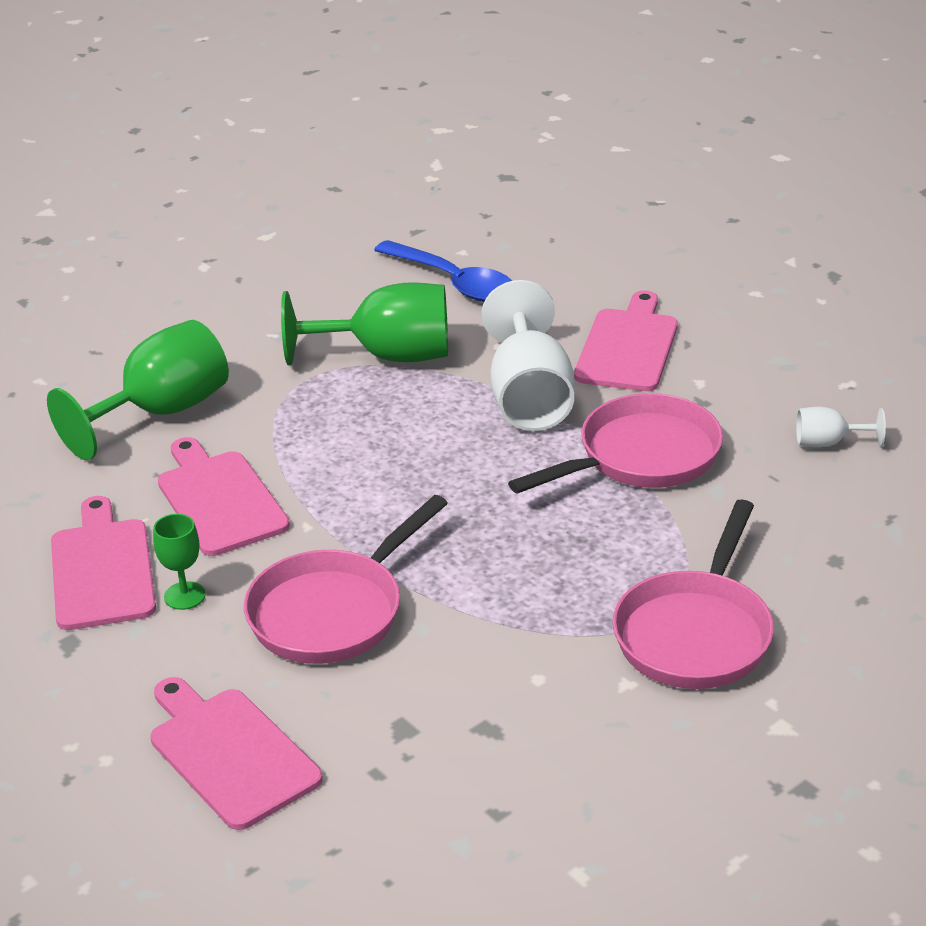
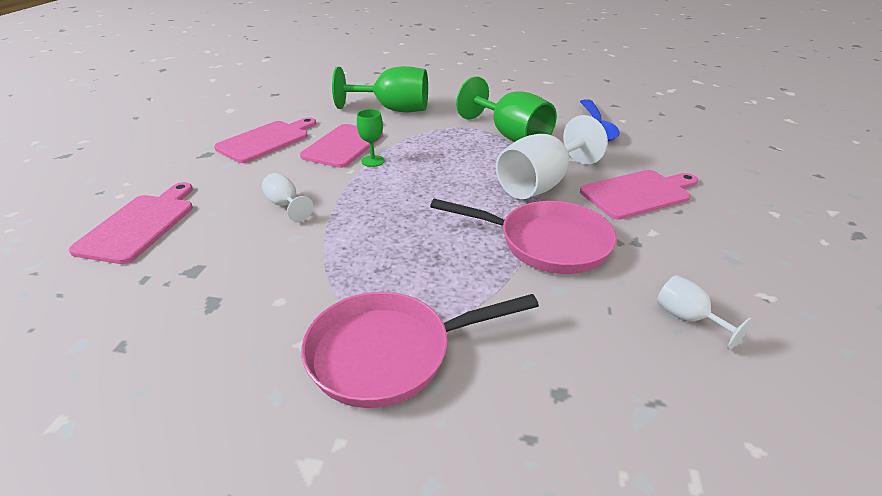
camera: 50 degrees right, 0 degrees up
green goblet [153,514,206,610] -> green goblet moved to [357,109,385,167]
pink pan [244,495,448,664] -> white goblet [262,173,313,222]

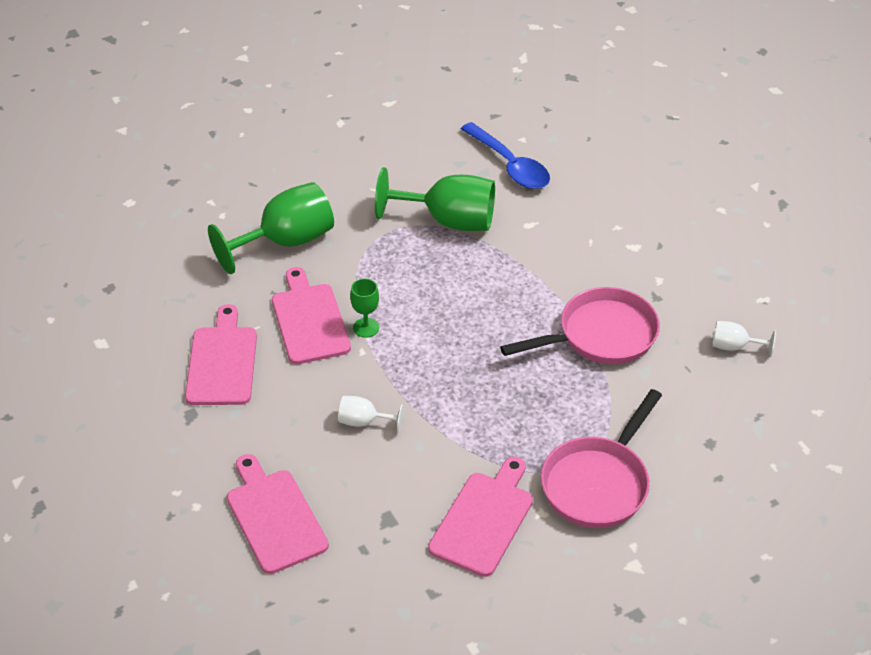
camera: 40 degrees left, 10 degrees up
white goblet [496,115,608,199] -> none
pink cutting board [580,170,698,220] -> pink cutting board moved to [428,457,533,577]

